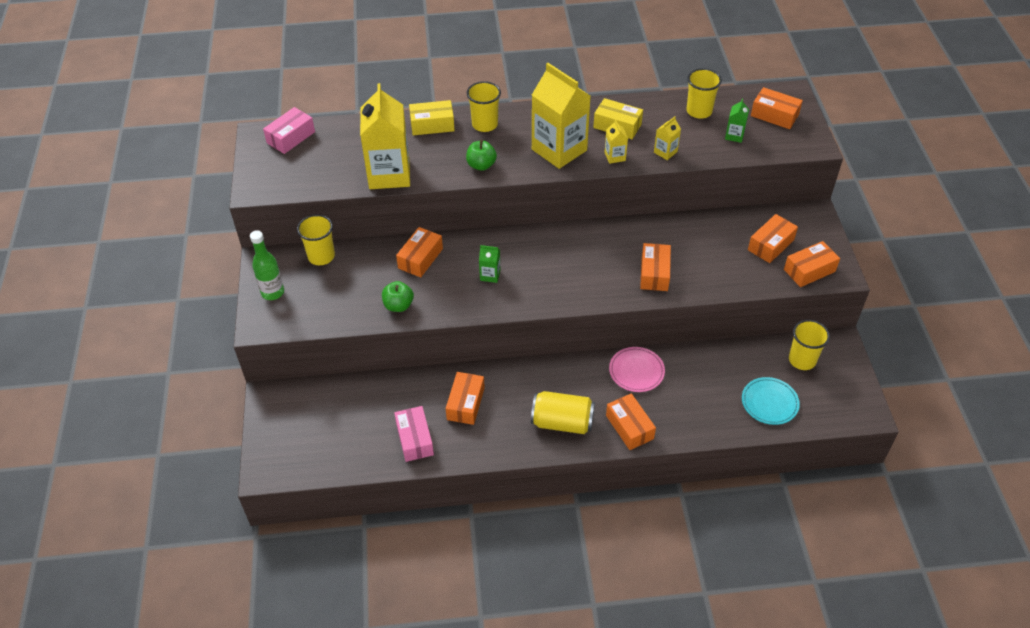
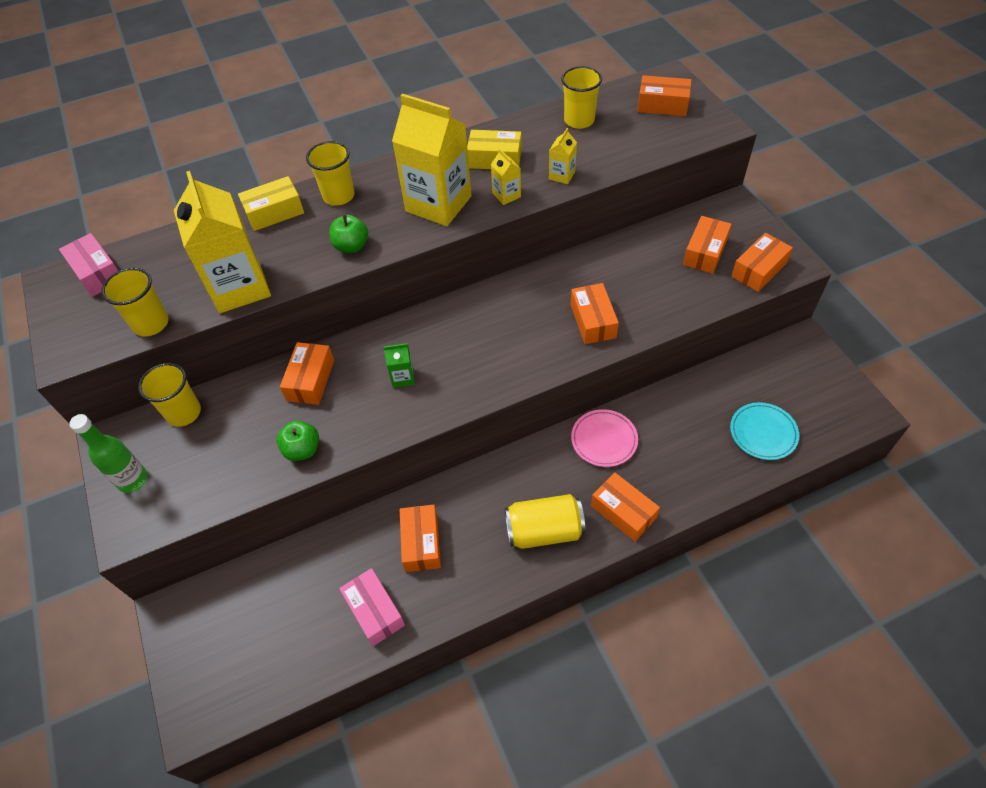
camera: 15 degrees left, 5 degrees up
pink box [263,107,315,154] -> pink box turned 60 degrees counterclockwise [59,233,118,297]
green carton [725,99,749,143] -> none
yellow cup [789,320,830,370] -> yellow cup moved to [101,268,169,337]

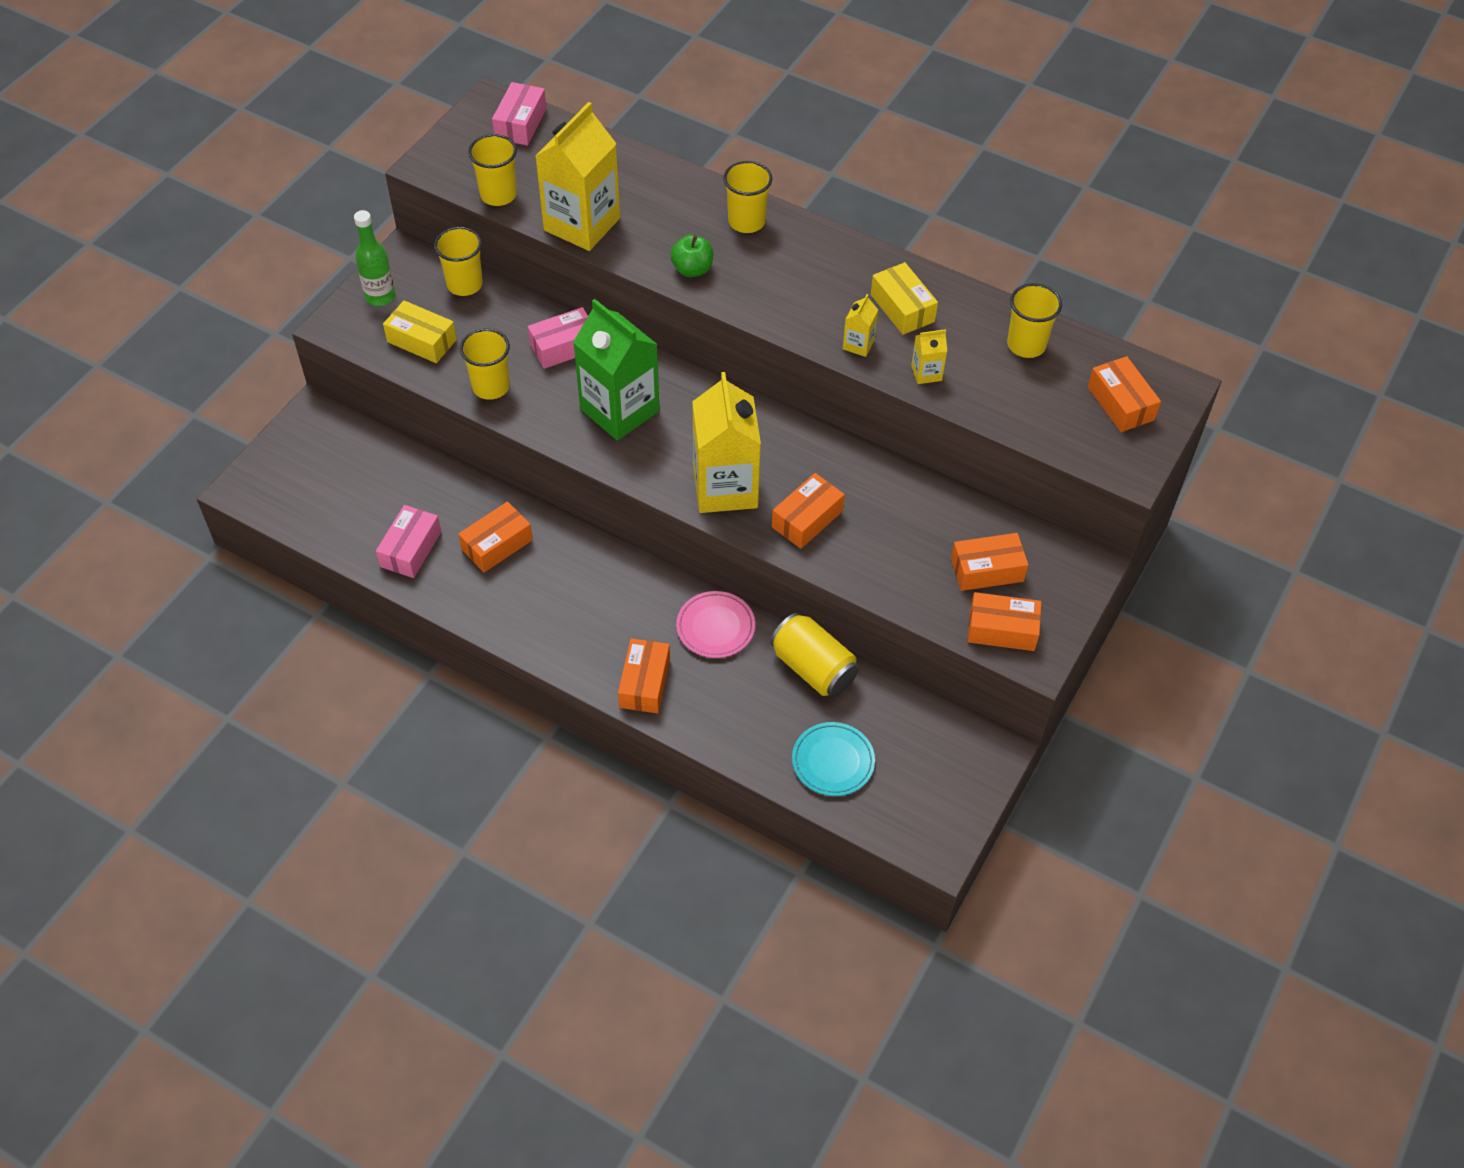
camera: 50 degrees right, 0 degrees up
yellow box [238,176,304,231] -> yellow box moved to [383,300,457,363]
green apple [276,421,319,461] -> yellow cup [460,328,510,400]
orange box [280,342,334,405] -> pink box [528,307,588,369]
green carton [383,343,415,388] -> green carton [573,299,660,441], size x2.33
yellow carton [392,94,472,226] -> yellow carton moved to [692,372,761,513]
yellow can [505,494,585,549] -> yellow can moved to [770,613,859,697]

